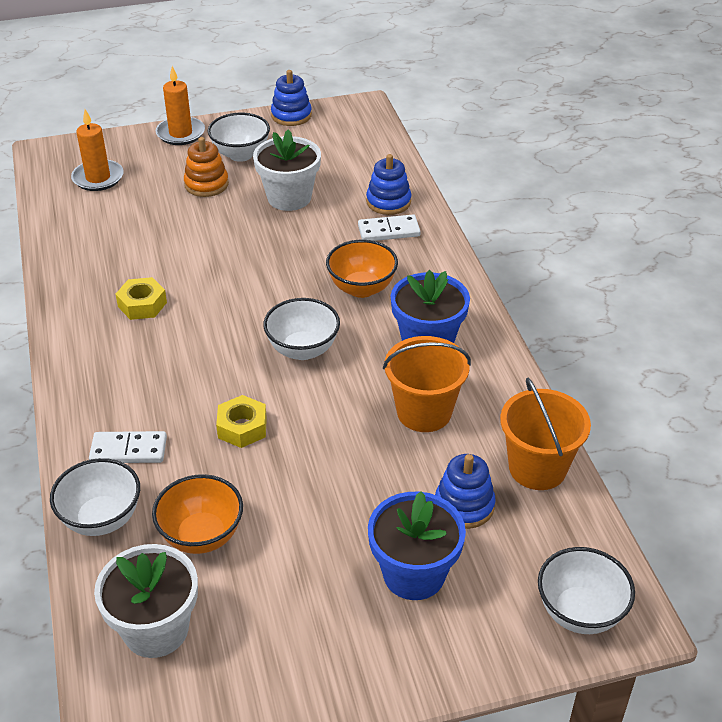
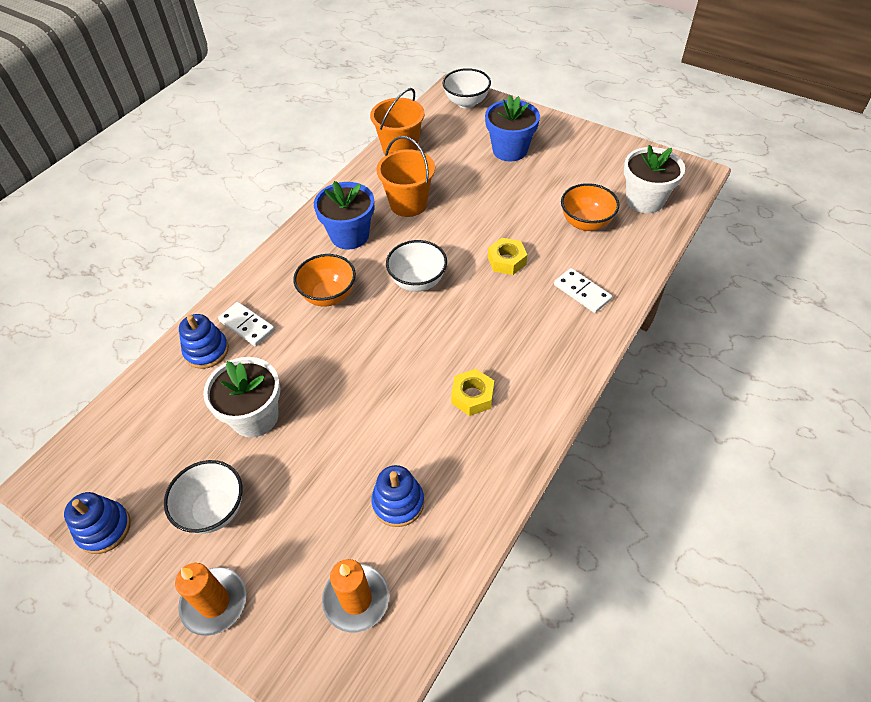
camera: 130 degrees left, 10 degrees up
white bowl [50,458,140,536] -> none
orange stacking toy [184,137,229,197] -> none
blue stacking toy [435,454,496,529] -> blue stacking toy moved to [371,465,424,527]

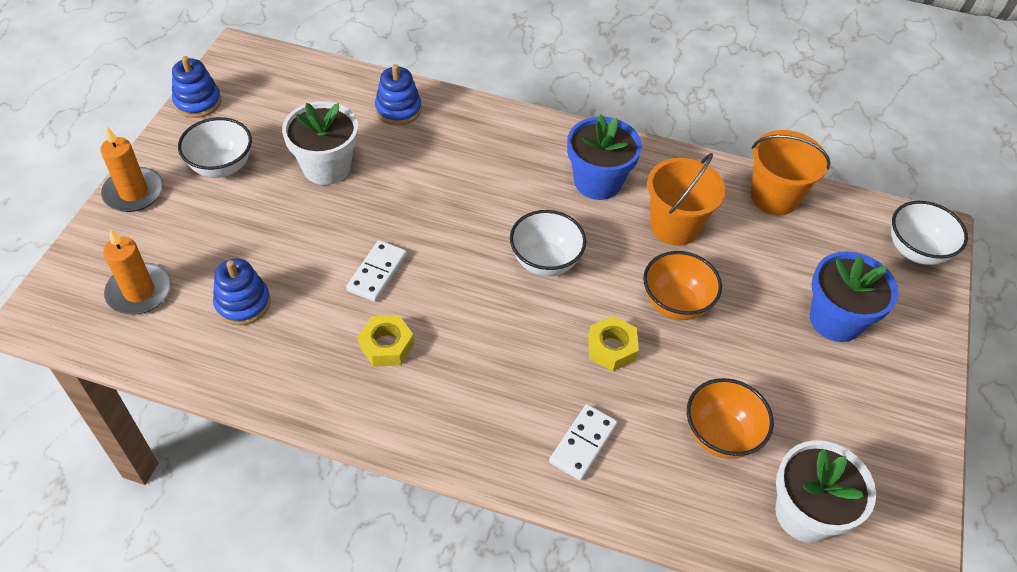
camera: 70 degrees right, 0 degrees up
white domino [218,302,275,347] -> white domino moved to [346,240,407,302]
orange bowl [293,254,356,306] -> orange bowl moved to [643,251,722,320]

